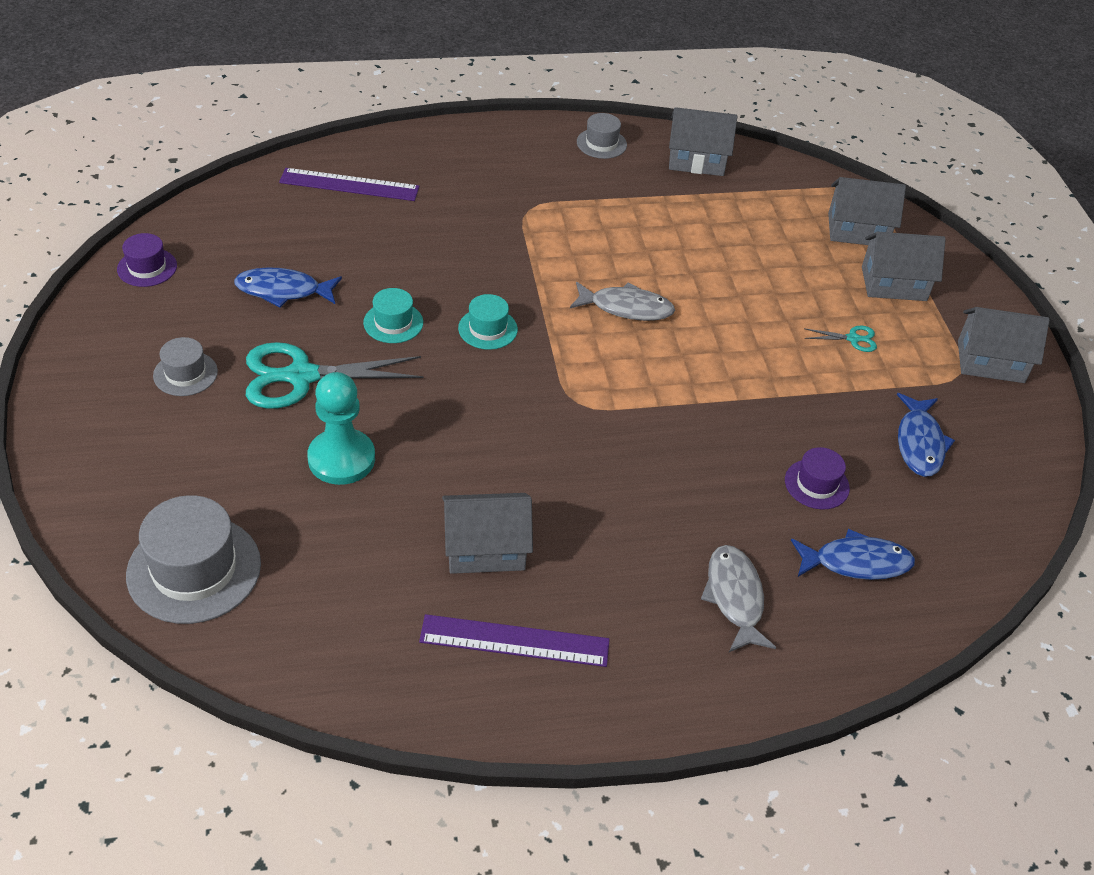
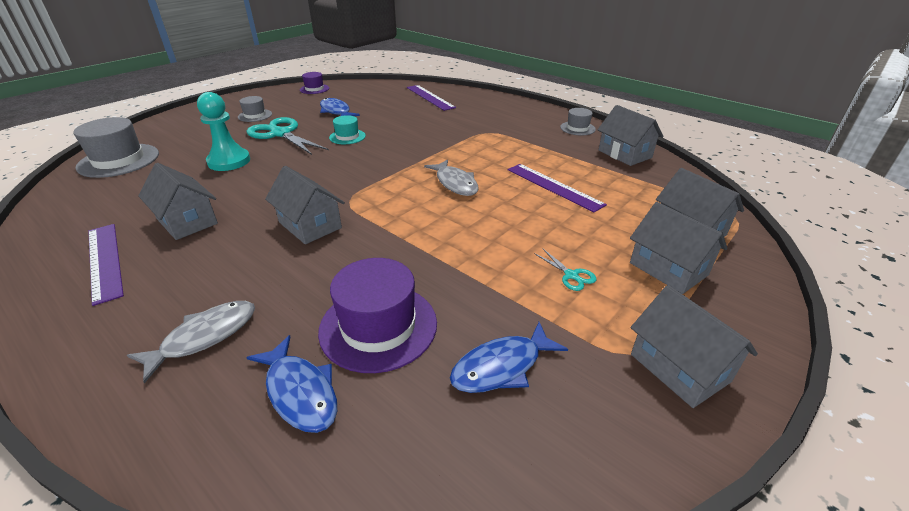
camera: 55 degrees right, 10 degrees down
turquoise hat [458,294,518,350] -> none
purple hat [785,447,850,509] -> purple hat [318,258,437,373], size x1.83
none -> grey house [265,166,345,244]
none -> purple ruler [508,164,607,212]

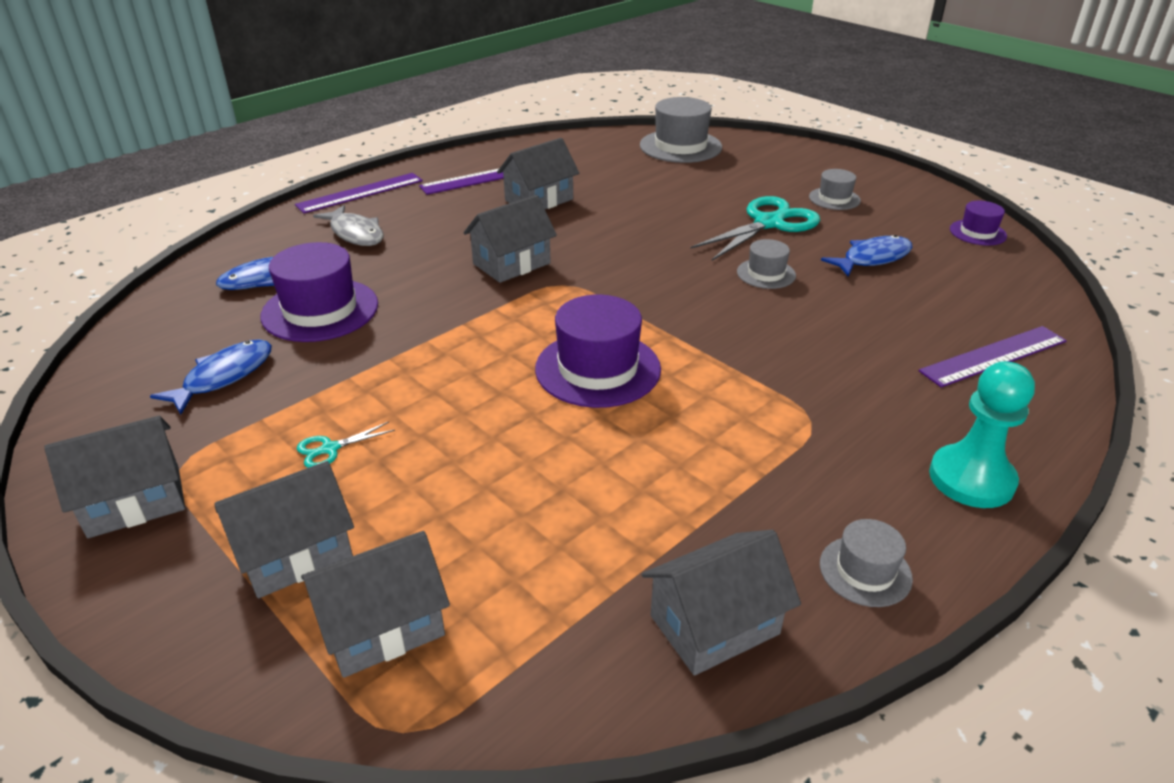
camera: 95 degrees right, 0 degrees up
turquoise pawn [197,92,250,171] -> turquoise pawn moved to [929,361,1035,508]
turquoise hat [329,115,366,144] -> grey hat [737,239,796,289]
grey fish [424,159,479,196] -> purple hat [535,295,661,408]
blue fish [450,322,568,393] -> blue fish turned 60 degrees clockwise [150,339,272,415]
purple ruler [508,164,607,212] -> purple ruler moved to [295,173,423,214]

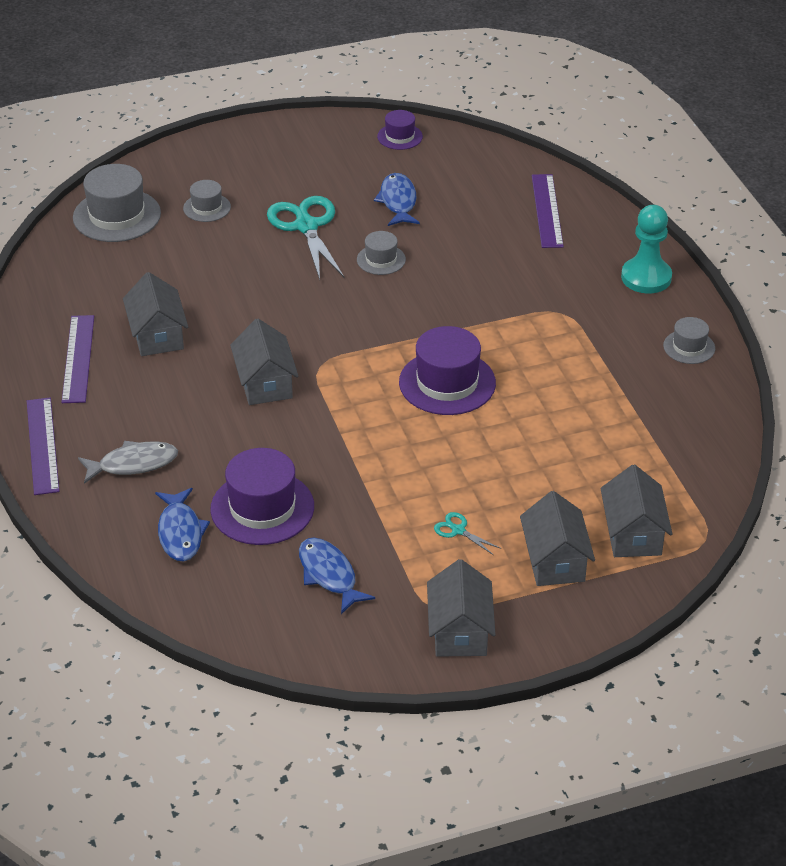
camera: 65 degrees left, 5 degrees up
turquoise scissors [297,422,395,468] -> turquoise scissors turned 135 degrees clockwise [434,512,501,555]
grey house [642,530,801,676] -> none
grey hat [809,169,861,210] -> grey hat moved to [183,180,231,222]

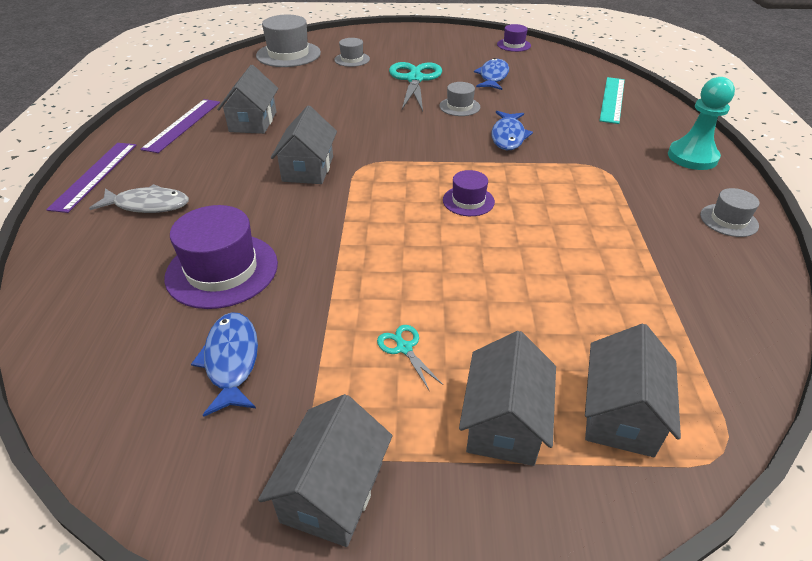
camera: 20 degrees right, 0 degrees up
blue fish [155,488,210,561] -> blue fish moved to [491,111,533,150]
purple hat [399,326,496,415] -> purple hat [443,170,495,216], size x0.55
purple ruler [532,174,564,248] -> turquoise ruler [599,77,625,124]

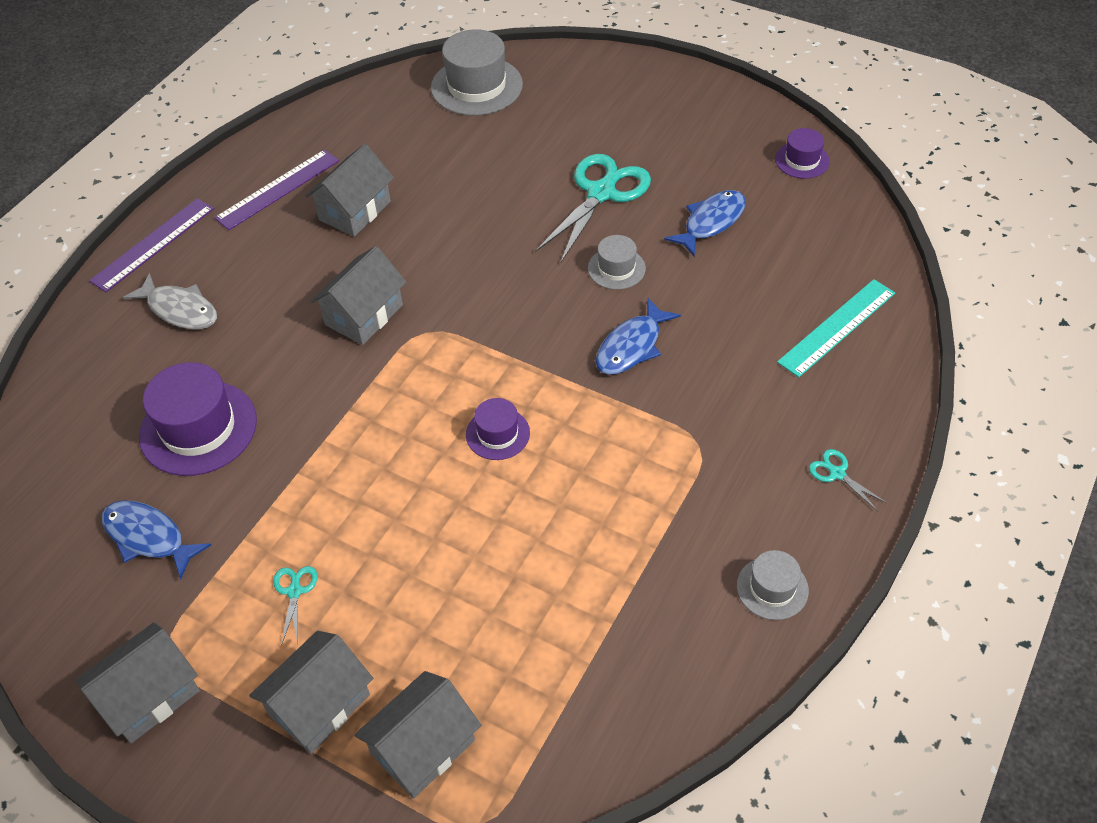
camera: 30 degrees right, 10 degrees up
blue fish [191,312,258,417] -> blue fish turned 75 degrees counterclockwise [102,500,211,579]
grey hat [334,38,370,67] -> none
turquoise pawn [668,77,735,170] -> turquoise scissors [809,449,888,511]

